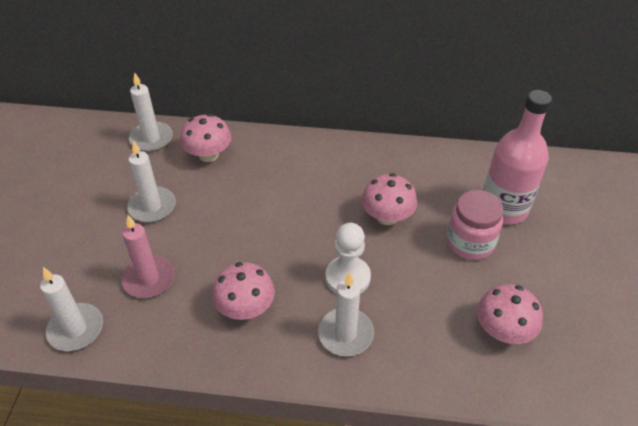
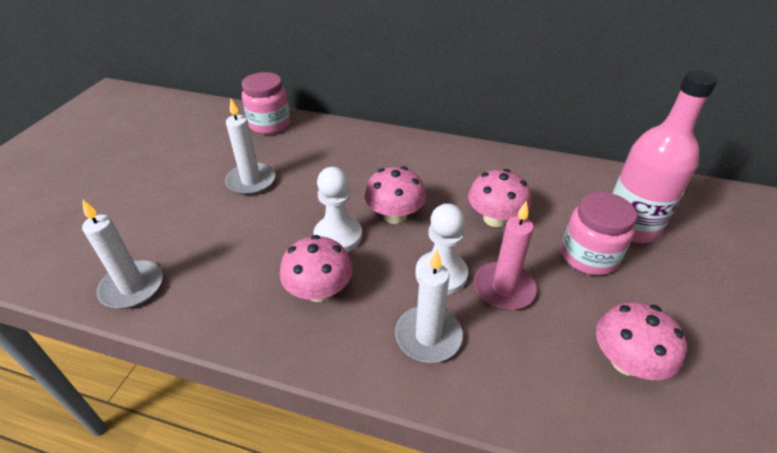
camera: 10 degrees right, 5 degrees down
pink candle [121,215,175,298] -> pink candle moved to [474,201,537,310]
white candle [129,72,173,152] -> pink jar [242,72,290,134]
pink mushroom [180,114,231,162] -> pink mushroom moved to [364,166,426,224]
none -> white pawn [314,167,362,252]

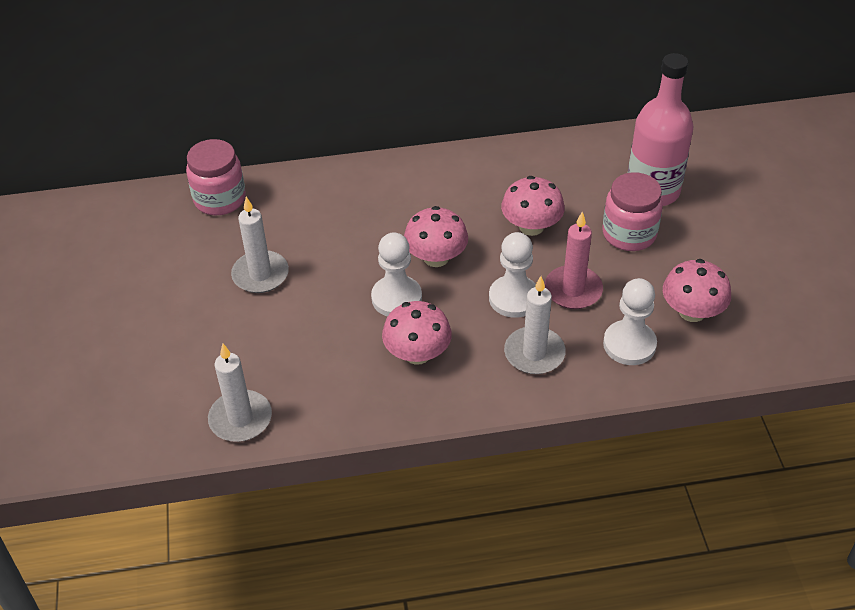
camera: 25 degrees left, 5 degrees up
none -> white pawn [603,278,657,365]

